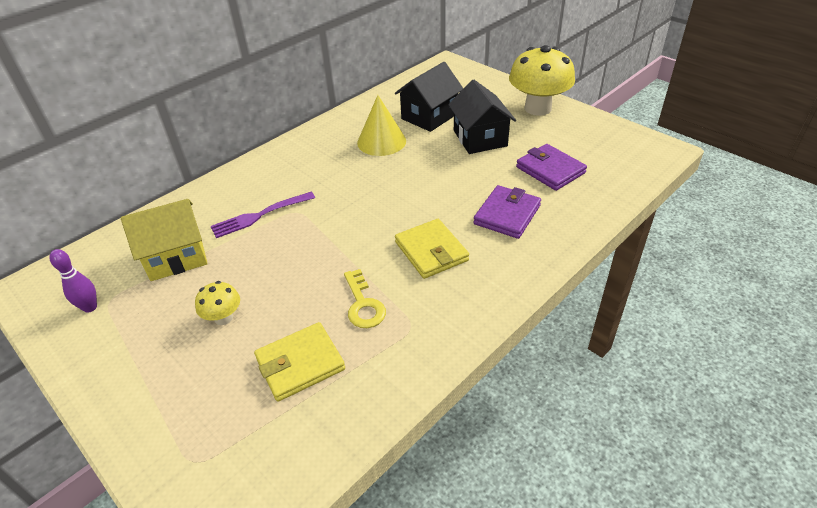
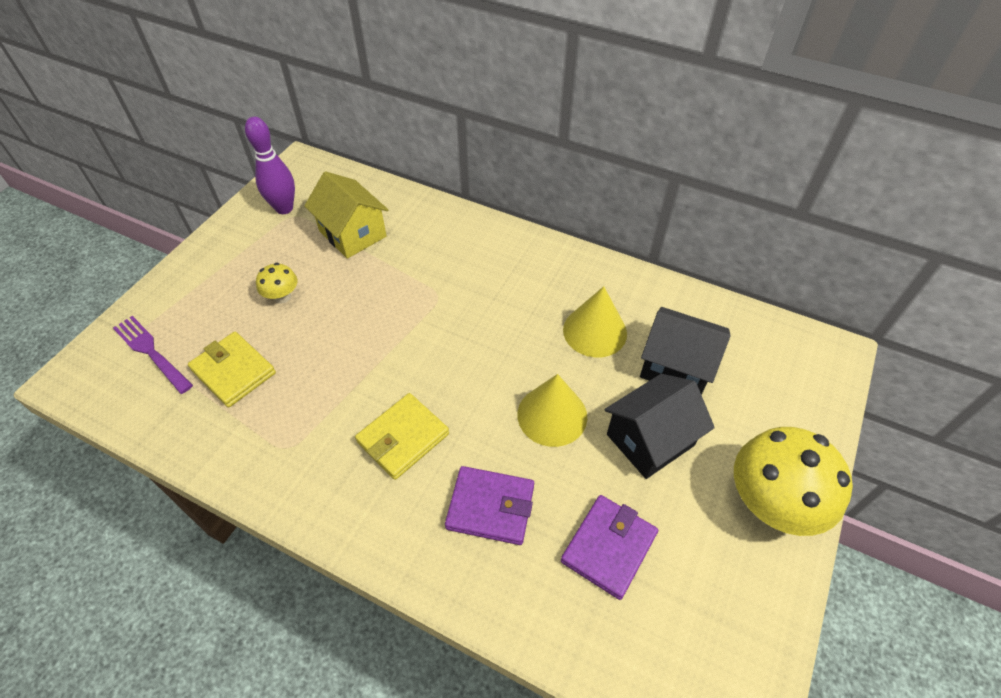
camera: 70 degrees right, 10 degrees up
purple bowling pin [49,249,97,313] -> purple bowling pin [245,117,295,214], size x1.56
purple fork [211,192,315,238] -> purple fork moved to [113,316,193,394]
yellow key [344,269,386,328] -> none
none -> yellow cone [517,374,587,447]

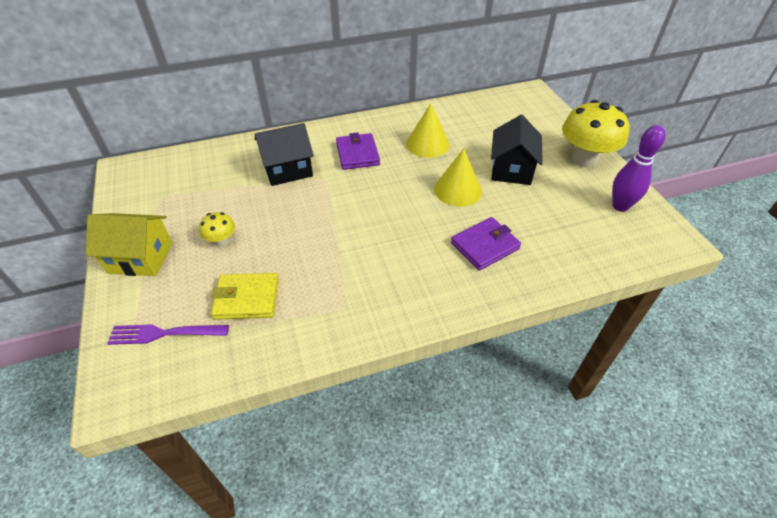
camera: 45 degrees left, 5 degrees down
purple bowling pin [245,117,295,214] -> purple bowling pin moved to [612,125,665,212]
yellow house [304,171,388,259] -> yellow house moved to [86,213,172,276]
yellow wallet [355,393,449,480] -> none
purple wallet [561,495,658,600] -> purple wallet moved to [336,133,380,170]
black house [640,307,731,395] -> black house moved to [255,123,314,186]

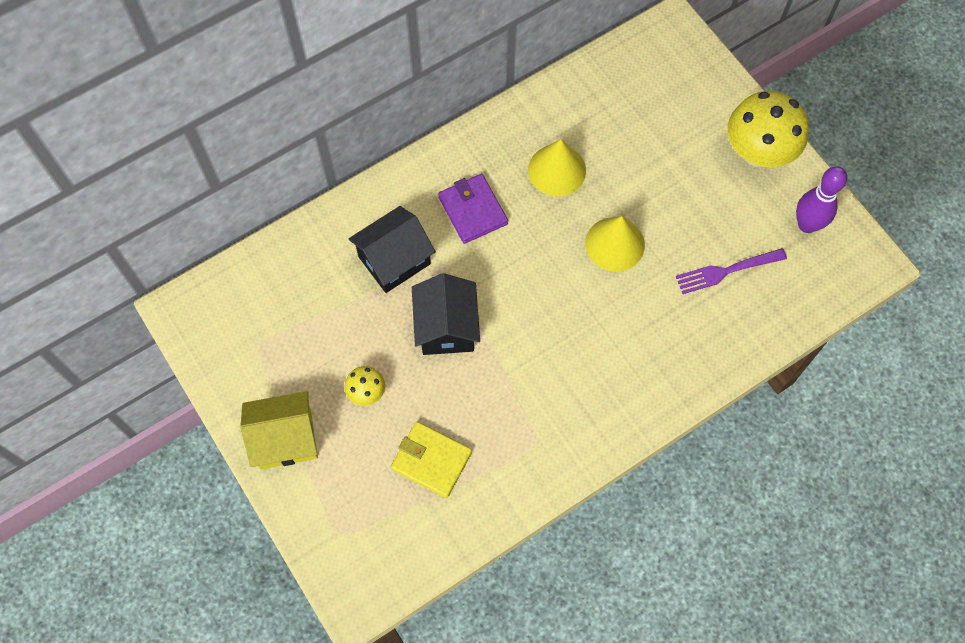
camera: 15 degrees left, 20 degrees up
purple fork [107,324,229,345] -> purple fork moved to [676,248,787,294]
yellow wallet [211,273,279,320] -> yellow wallet turned 45 degrees clockwise [391,422,472,498]
purple wallet [451,217,521,271] -> none
black house [491,115,543,185] -> black house moved to [412,273,480,355]

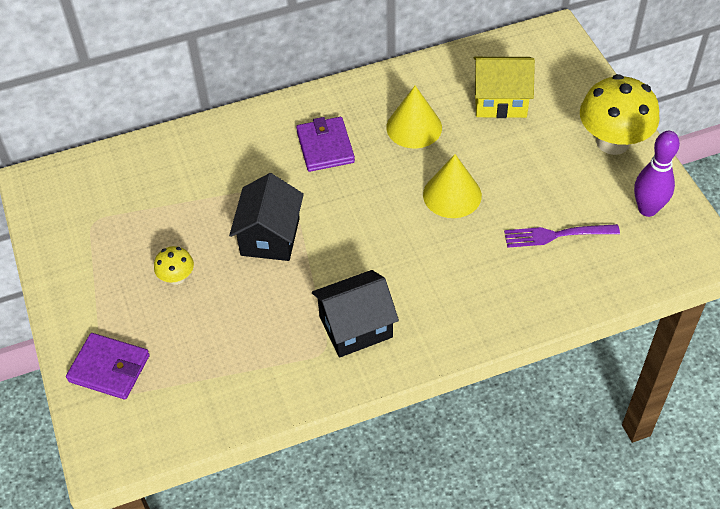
camera: 15 degrees right, 15 degrees down
yellow house [240,391,318,469] -> yellow house moved to [474,57,535,118]
black house [349,206,436,293] -> black house moved to [312,270,399,358]
yellow wallet [391,422,472,498] -> none
none -> purple wallet [66,333,150,400]

